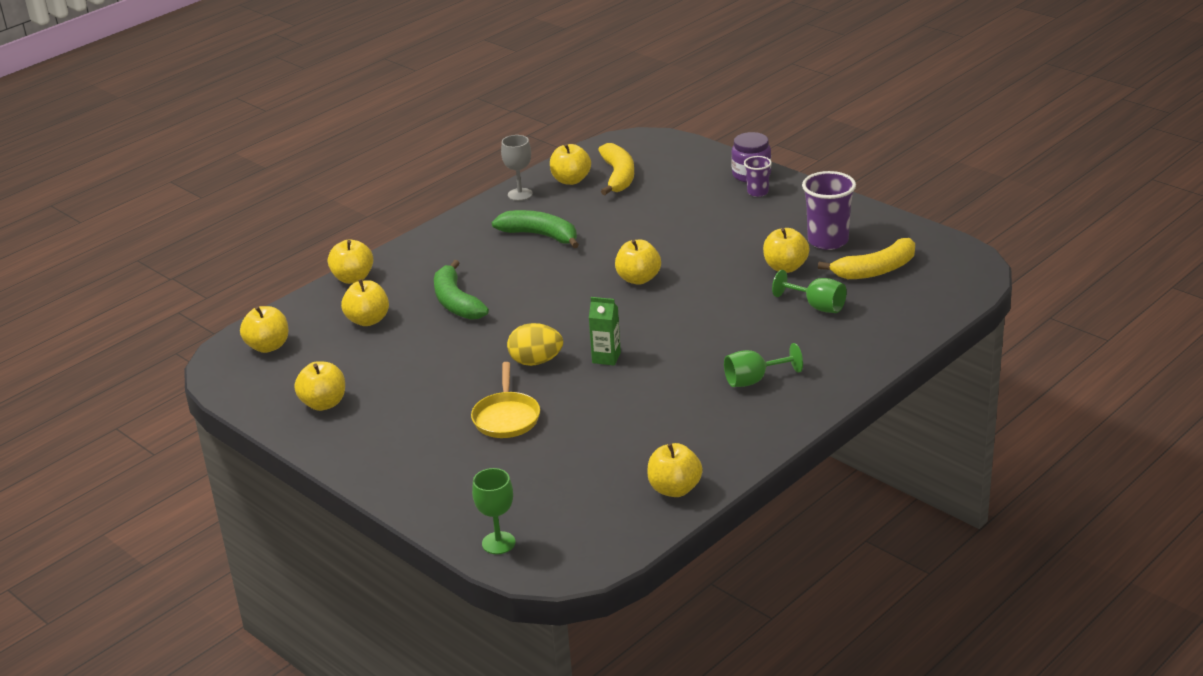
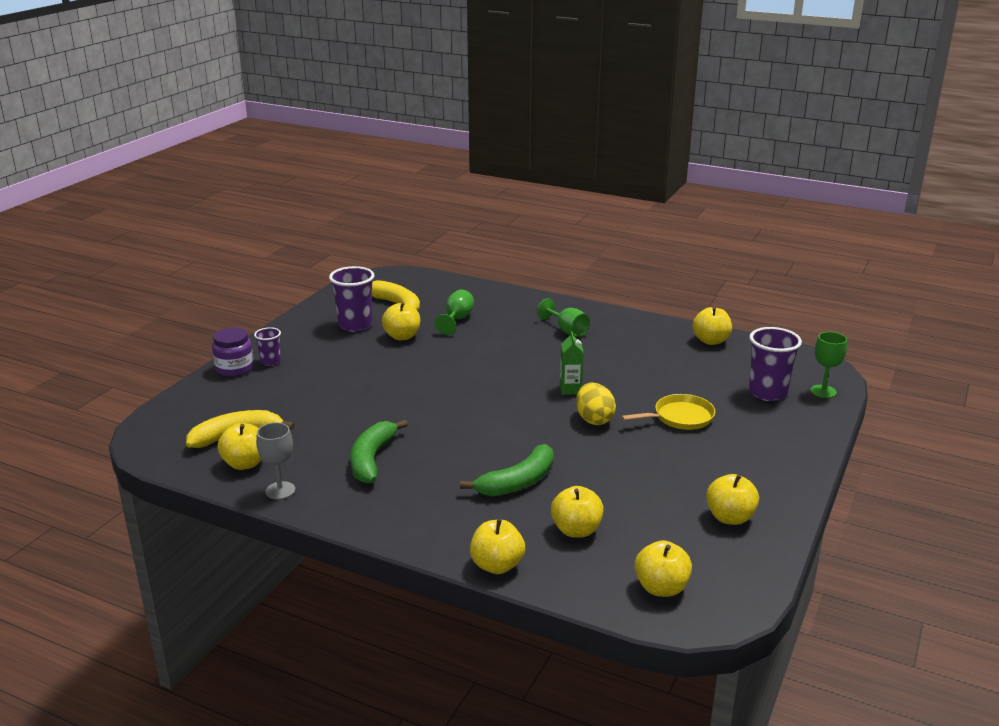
camera: 110 degrees left, 5 degrees down
yellow apple [615,240,661,285] -> none
none -> purple cup [749,327,802,401]

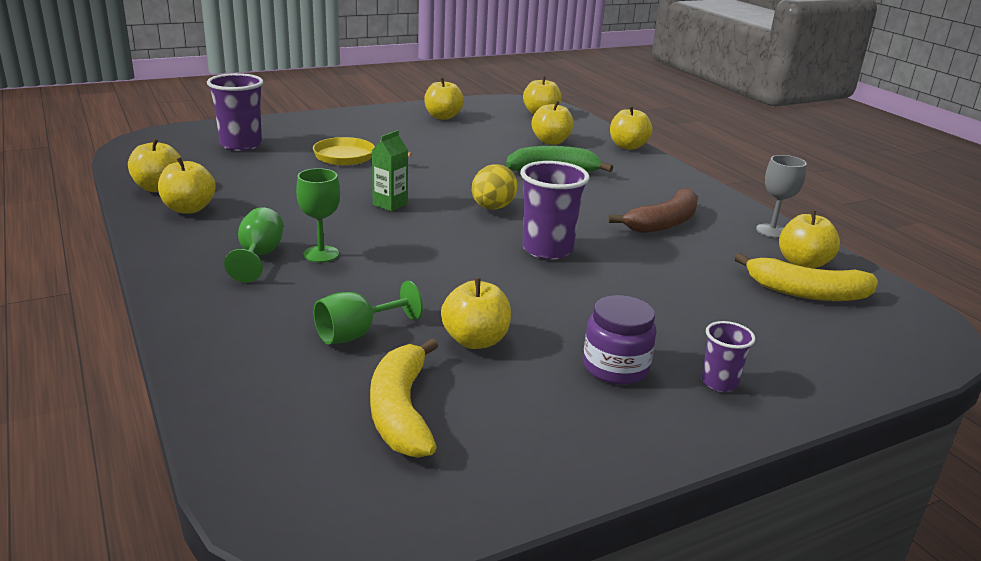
camera: 145 degrees left, 0 degrees up
purple jar [212,327,254,377] -> purple jar moved to [583,295,657,385]
purple cup [329,266,374,332] -> purple cup moved to [520,161,589,260]
green banana [350,420,408,484] -> brown banana [608,188,698,233]
yellow egg [576,383,616,425] -> yellow egg moved to [472,164,518,210]
green goblet [811,332,847,398] -> green goblet moved to [296,168,340,263]
none -> yellow apple [158,157,216,214]

